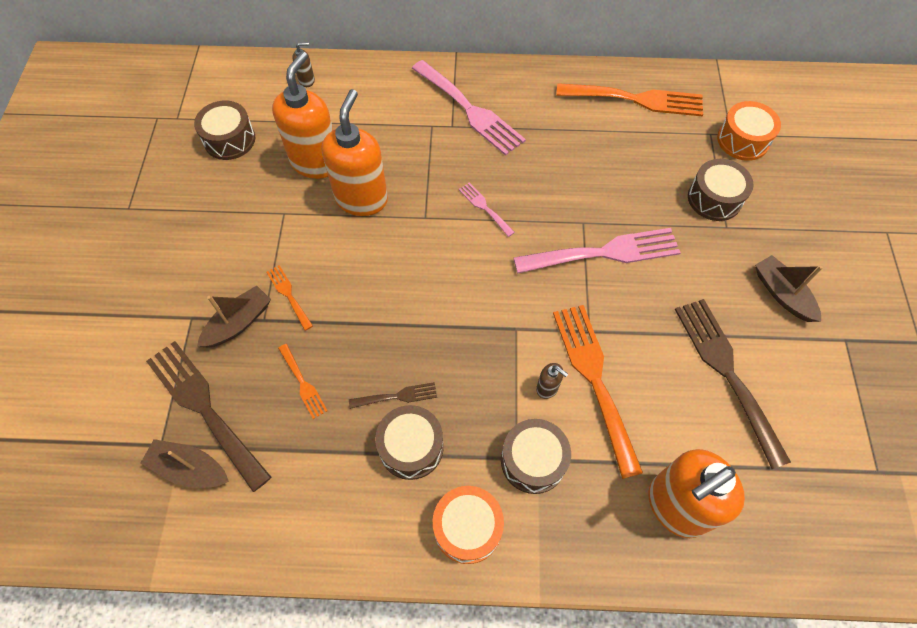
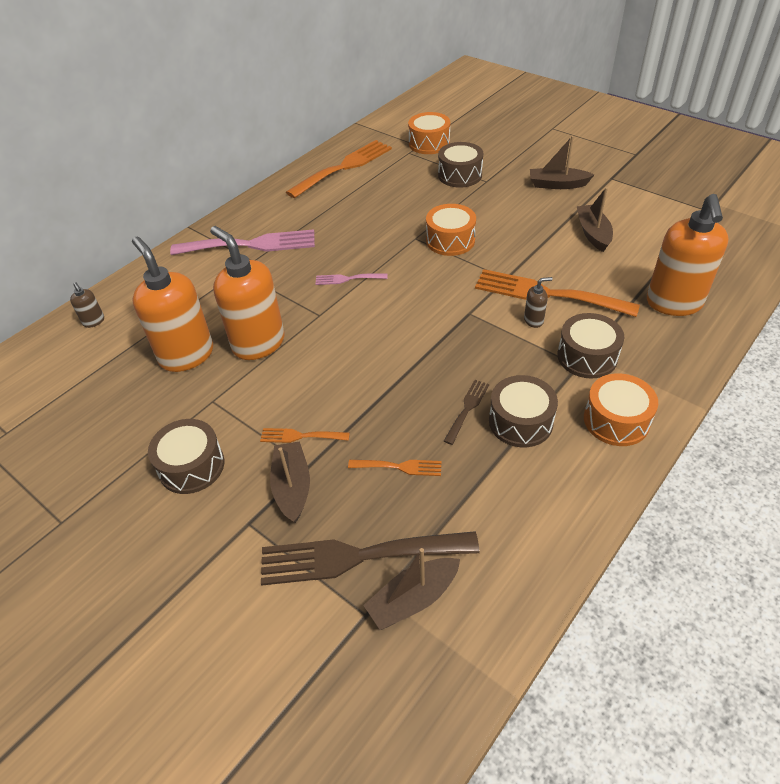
camera: 50 degrees left, 15 degrees down
brown drum [194,101,255,160] -> brown drum moved to [148,419,224,494]
brown soap dispenser [292,42,315,87] -> brown soap dispenser turned 120 degrees clockwise [70,282,104,328]
pink fork [513,228,681,273] -> orange drum [426,204,476,256]
brown fork [675,299,791,469] -> brown boat [577,187,613,252]

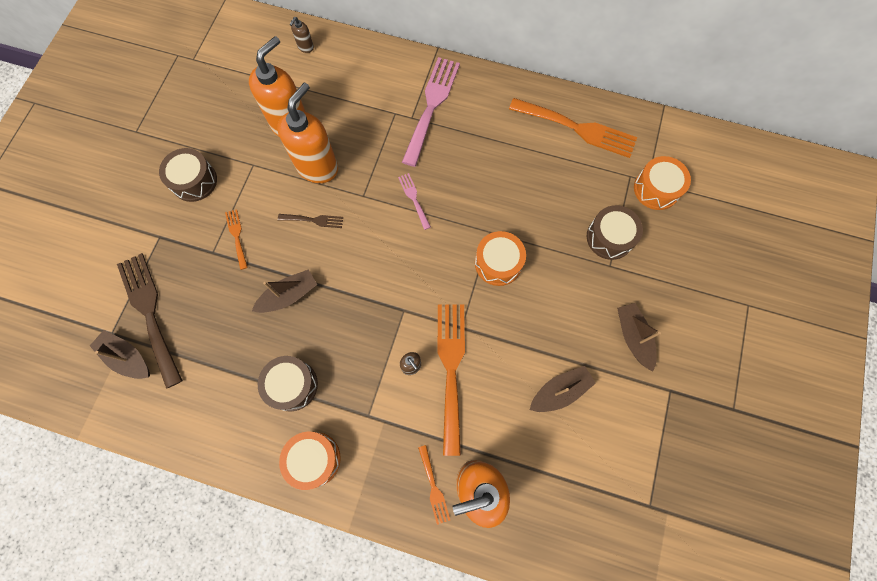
camera: 65 degrees right, 25 degrees up
pink fork [170,229,315,255] -> pink fork turned 135 degrees counterclockwise [402,57,460,167]
brown boat [270,441,310,523] -> brown boat moved to [252,269,317,313]
orange fork [348,460,442,476] -> orange fork moved to [418,445,450,525]
brown fork [444,380,489,445] -> brown fork moved to [278,214,343,228]
brown drum [557,313,624,379] -> none

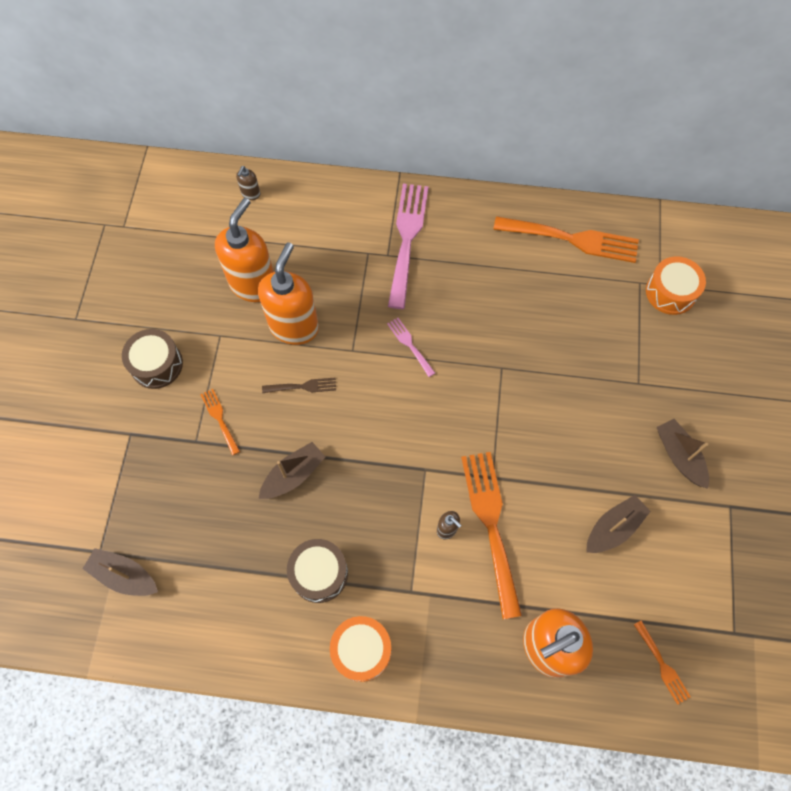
camera: 10 degrees left, 5 degrees down
brown fork [117,253,183,389] -> none
orange fork [418,445,450,525] -> orange fork moved to [634,620,691,705]
orange drum [475,231,526,286] -> none
brown drum [587,205,643,260] -> none

